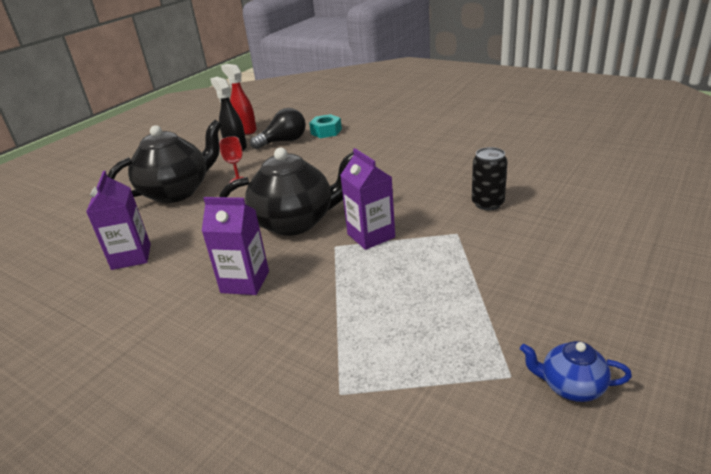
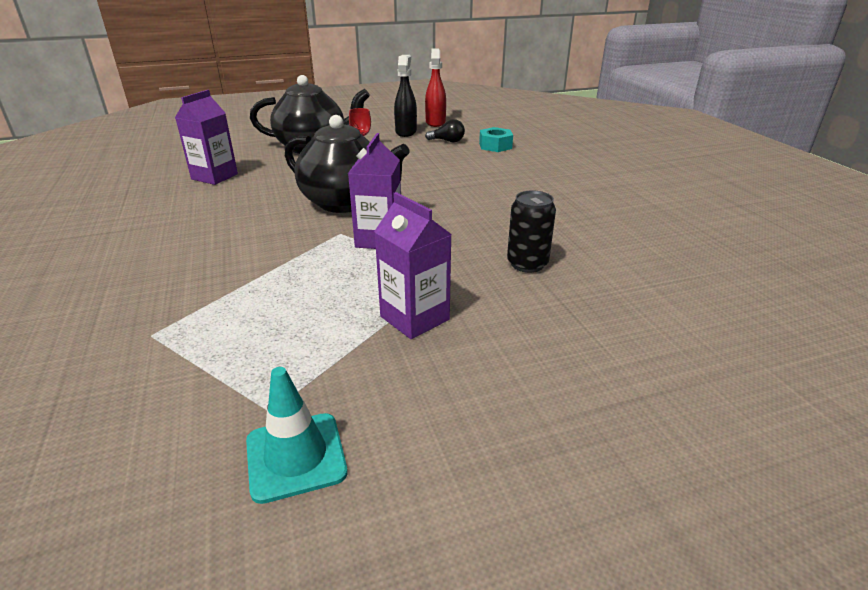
camera: 35 degrees right, 0 degrees up
purple carton [202,197,269,295] -> purple carton moved to [374,192,452,339]
black light bulb [250,108,306,149] -> black light bulb [425,119,465,142], size x0.63
blue teapot [520,341,632,402] -> turquoise traffic cone [246,367,348,504]

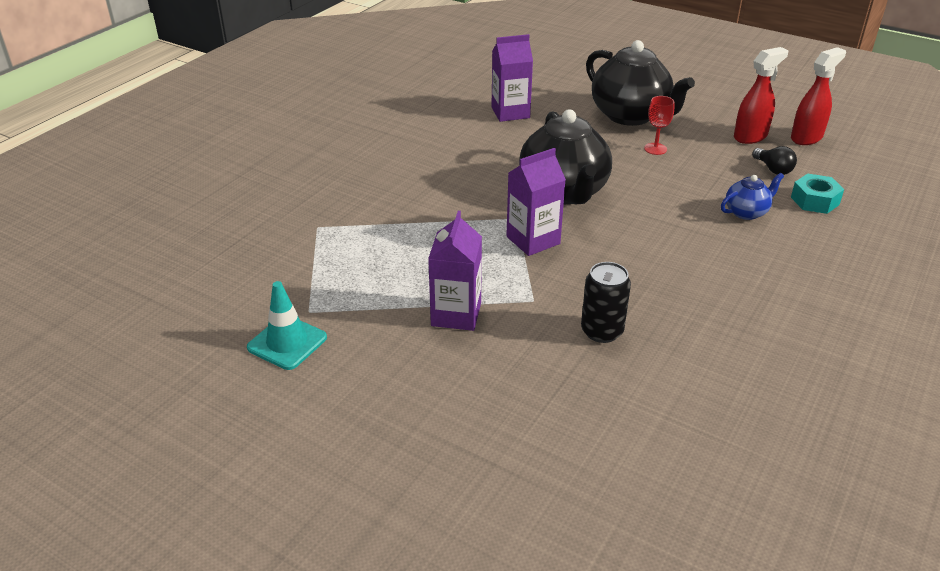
camera: 50 degrees right, 5 degrees up
black spray bottle [394,55,417,137] -> red spray bottle [734,47,788,144]
none -> blue teapot [721,173,784,220]

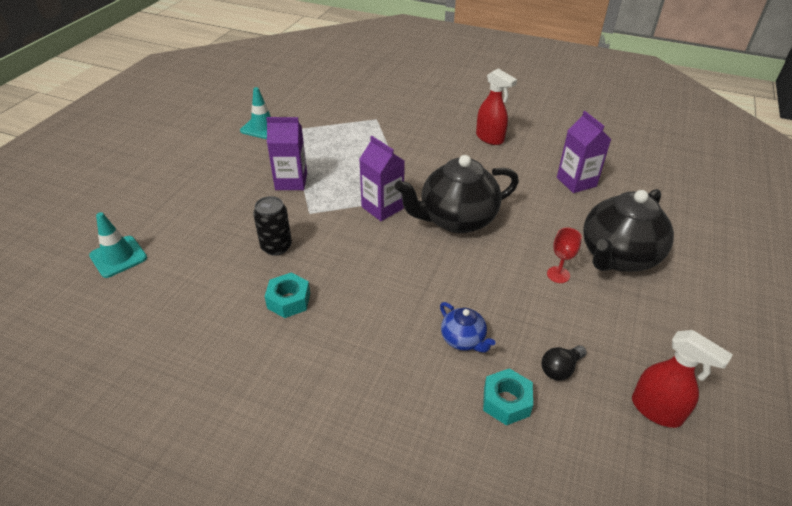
camera: 80 degrees right, 5 degrees up
red spray bottle [734,47,788,144] -> red spray bottle moved to [476,69,517,145]
none -> turquoise traffic cone [89,212,147,278]
none -> turquoise nut [265,273,310,318]

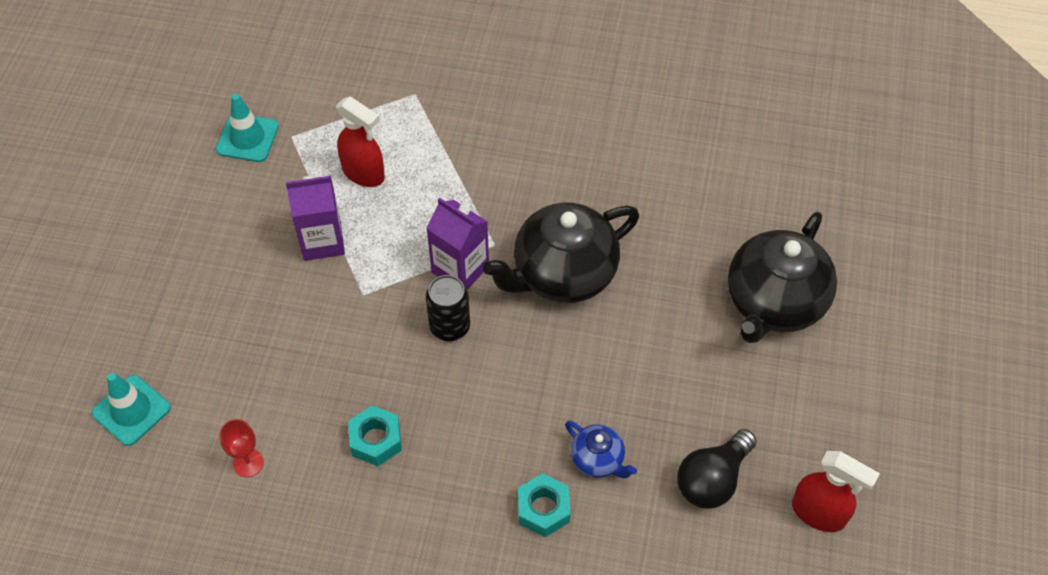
camera: 10 degrees left, 15 degrees up
black can [253,196,292,256] -> black can moved to [426,275,470,341]
red spray bottle [476,69,517,145] -> red spray bottle moved to [336,96,385,187]
turquoise nut [483,368,533,425] -> turquoise nut moved to [518,473,571,537]
black light bulb [542,345,587,381] -> black light bulb [677,429,757,509], size x1.59
red goblet [547,227,582,283] -> red goblet moved to [219,419,264,477]
purple carton [557,111,611,193] -> none

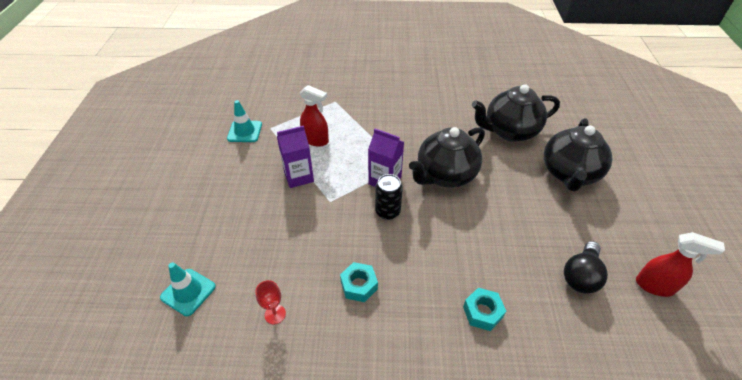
camera: 10 degrees left, 10 degrees down
blue teapot [565,421,637,478] -> none
none -> black teapot [472,84,560,142]

